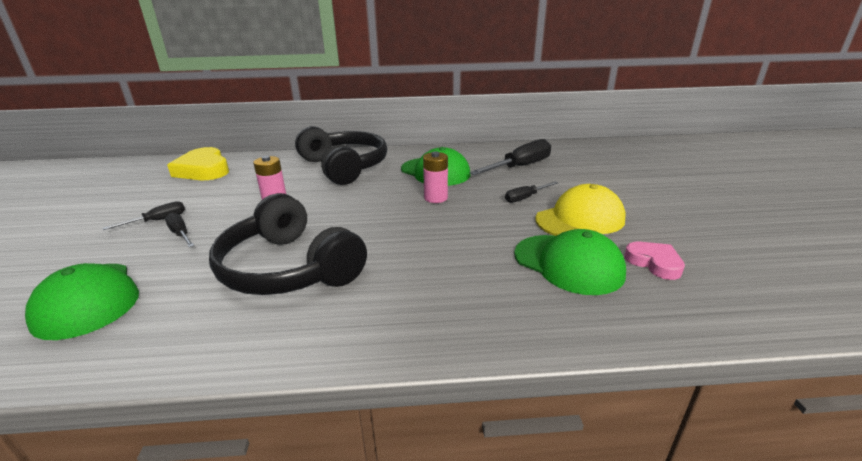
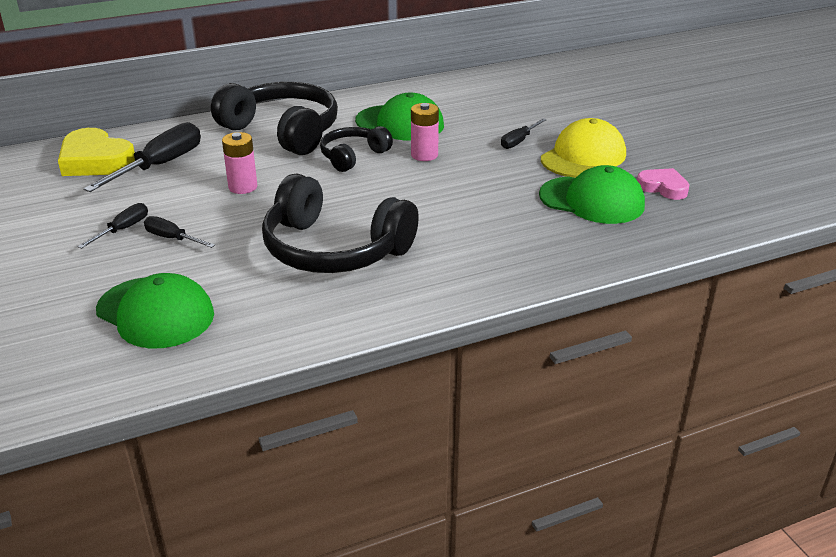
camera: 20 degrees left, 5 degrees up
black screwdriver [469,139,551,175] -> black screwdriver moved to [83,122,201,192]
none -> black headphones [320,126,393,172]

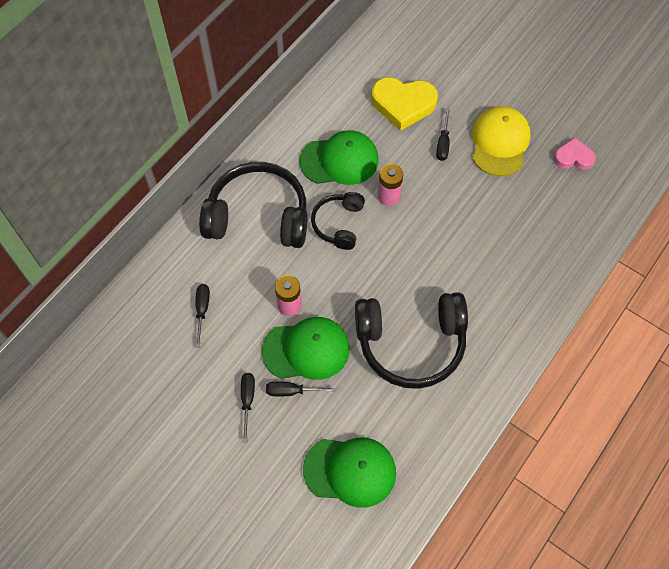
camera: 30 degrees left, 30 degrees up
yellow heart [58,128,135,176] -> yellow heart moved to [371,77,438,131]
black screwdriver [83,122,201,192] -> black screwdriver [195,284,210,348], size x0.53
green cap [539,165,645,224] -> green cap moved to [262,317,350,380]

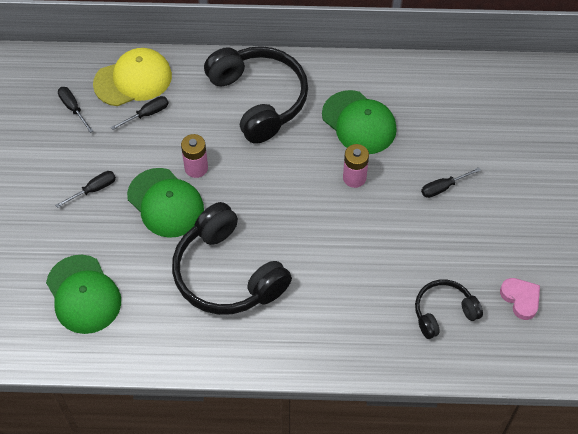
camera: 55 degrees right, 5 degrees down
black screwdriver [266,382,336,396] -> black screwdriver moved to [58,87,93,133]
black headphones [311,192,365,250] -> black headphones moved to [415,279,483,339]
yellow heart [371,77,438,131] -> none
yellow cap [472,106,531,176] -> yellow cap moved to [93,48,172,106]

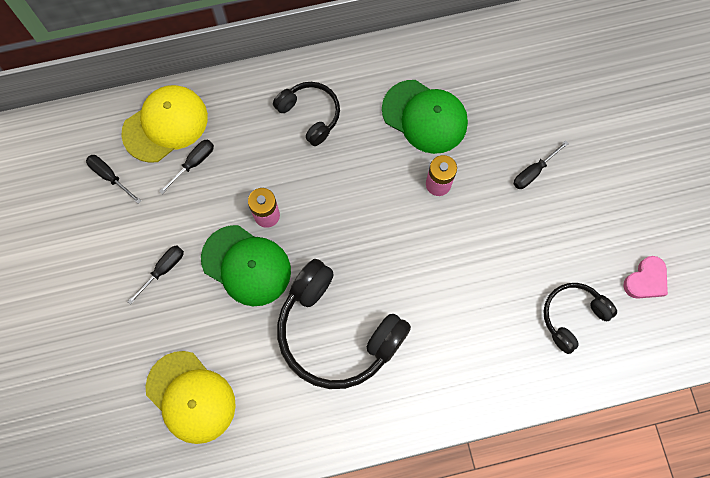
camera: 15 degrees left, 15 degrees up
green cap [46,255,121,334] -> yellow cap [146,351,236,444]
black headphones [204,46,308,144] -> black headphones [273,82,340,146], size x0.55
pink heart [500,278,540,320] -> pink heart turned 90 degrees clockwise [623,256,668,299]

